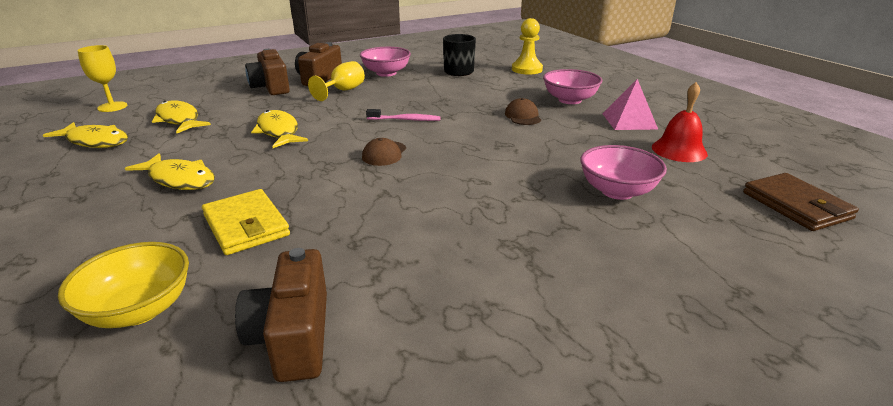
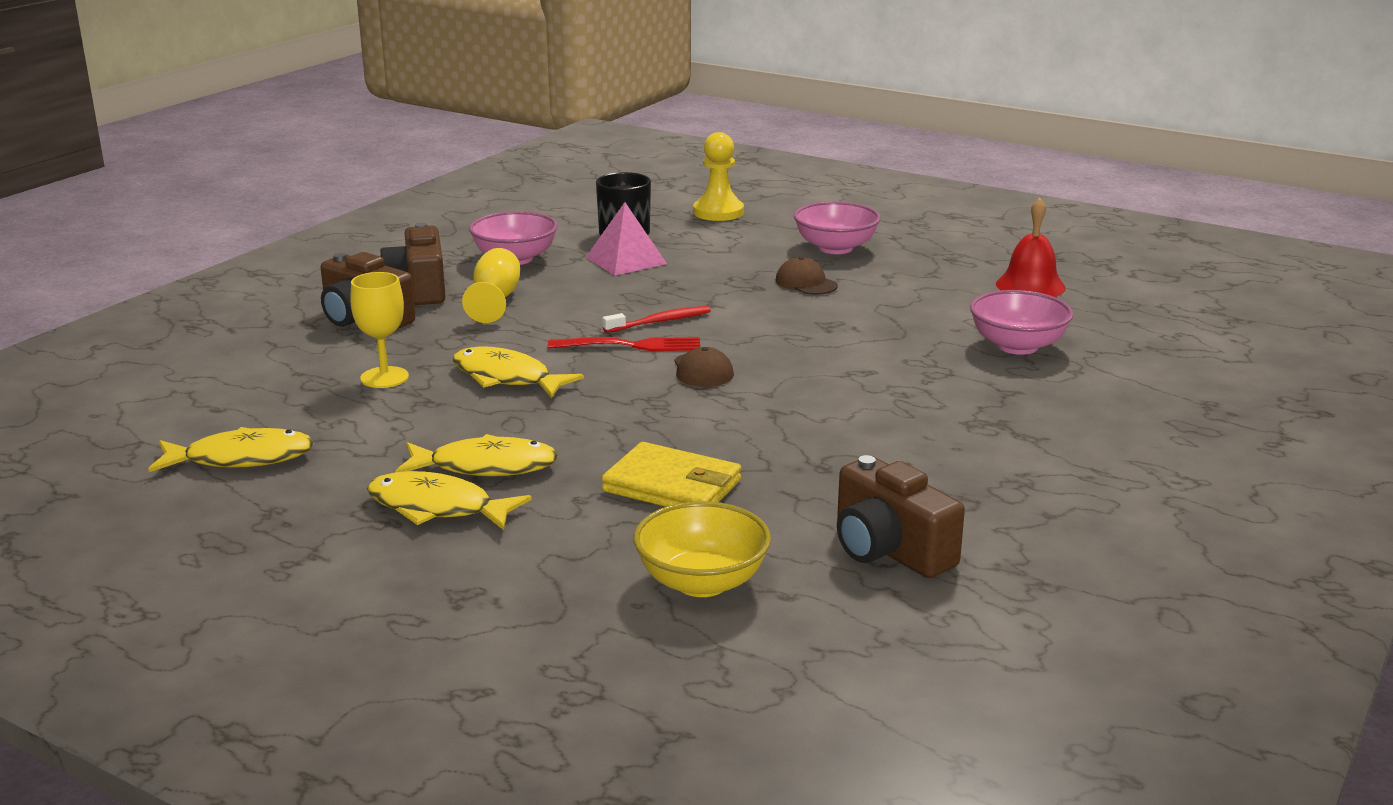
camera: 30 degrees left, 5 degrees down
yellow goblet [77,45,127,112] -> yellow goblet moved to [350,272,409,388]
yellow fish [152,100,211,133] -> yellow fish moved to [367,471,532,530]
pink toothbrush [366,109,441,121] -> red toothbrush [602,306,711,333]
pink pyramid [602,79,658,130] -> pink pyramid moved to [586,202,667,276]
brown wallet [743,173,859,231] -> none
none -> red fork [548,337,700,351]

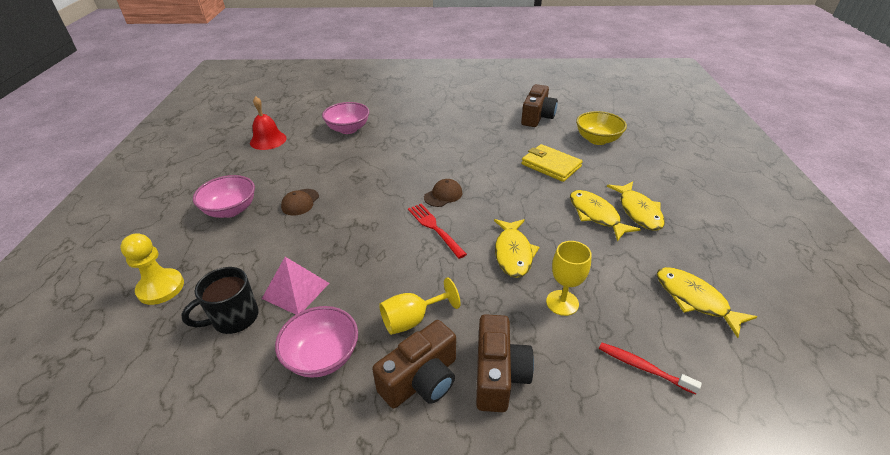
camera: 120 degrees left, 15 degrees up
red toothbrush [602,306,711,333] -> red toothbrush moved to [599,342,702,395]
yellow wallet [602,442,741,507] -> yellow wallet turned 45 degrees counterclockwise [521,144,583,182]

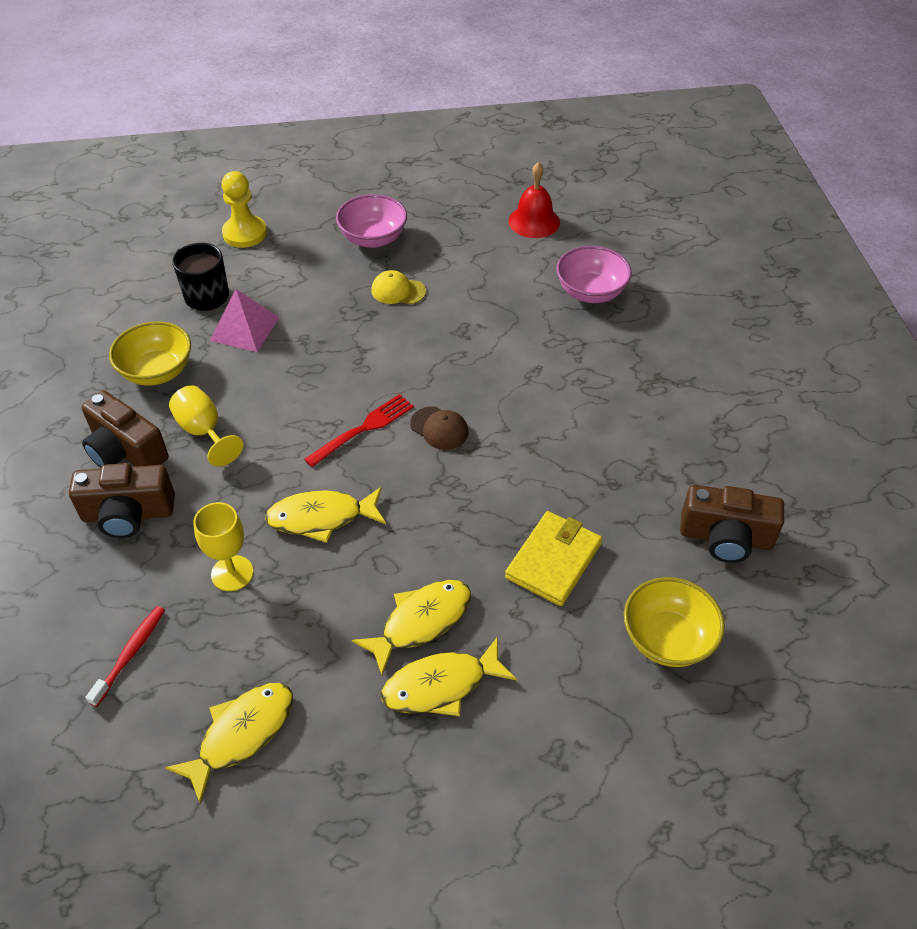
camera: 80 degrees right, 10 degrees up
pink bowl [275,306,358,378] -> yellow bowl [109,321,191,386]
brown cap [281,189,319,216] -> yellow cap [371,270,426,304]

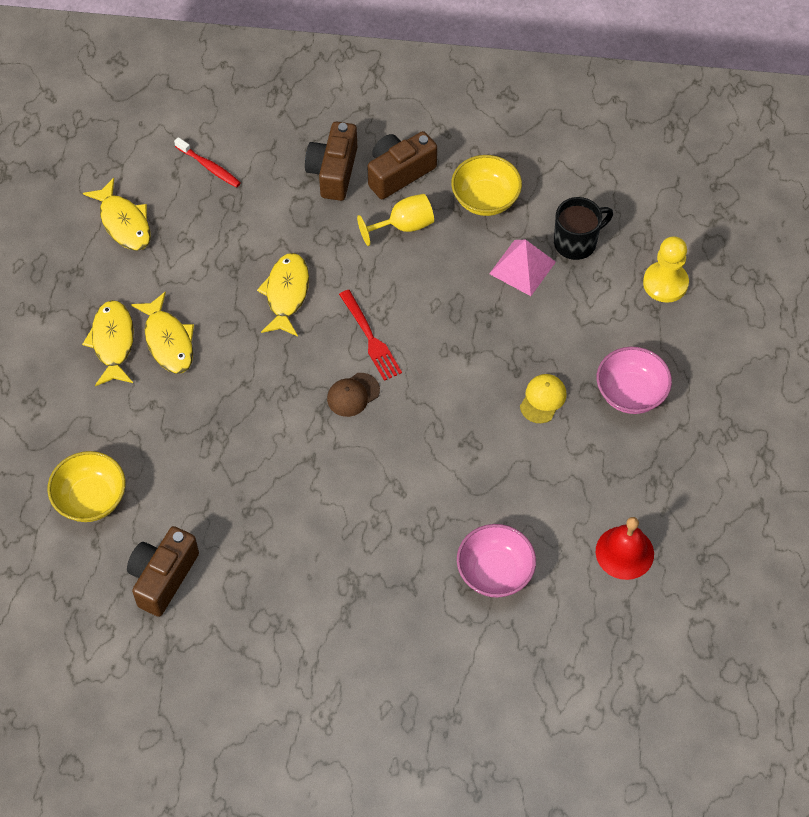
camera: 105 degrees right, 10 degrees up
yellow goblet [193,502,254,591] -> none
yellow wallet [505,511,602,606] -> none

